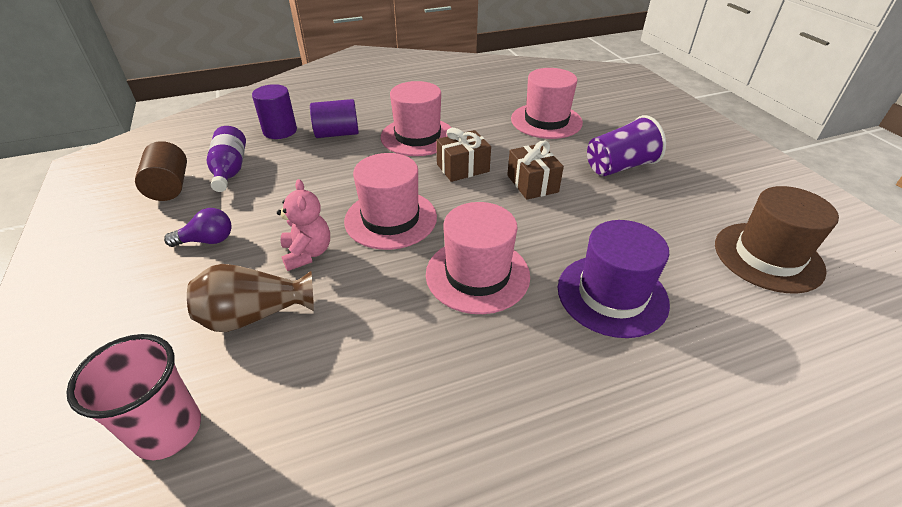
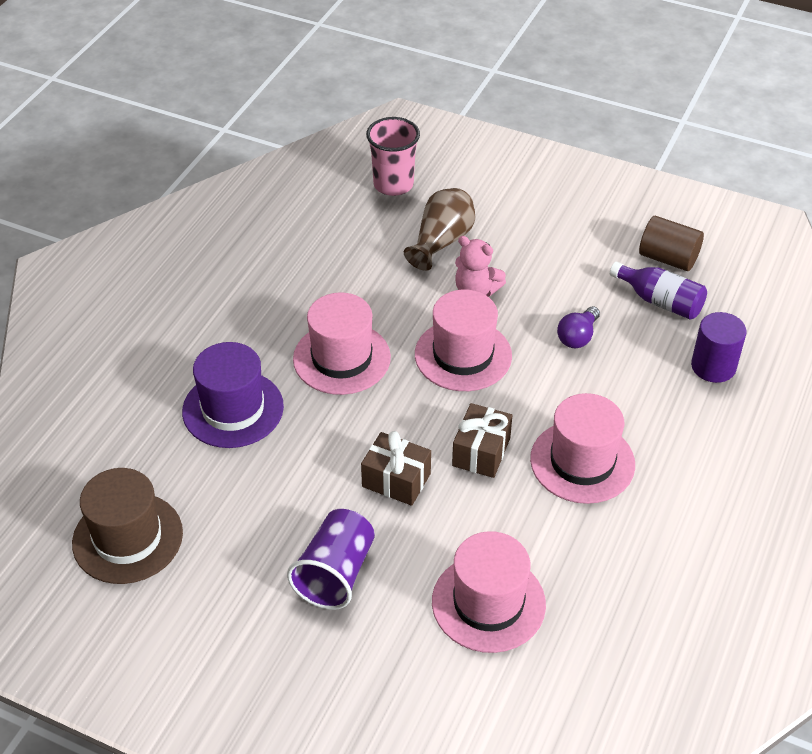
camera: 135 degrees right, 5 degrees up
purple light bulb [164,208,232,247] -> purple light bulb moved to [557,306,600,348]
purple cylinder [310,99,359,138] -> none

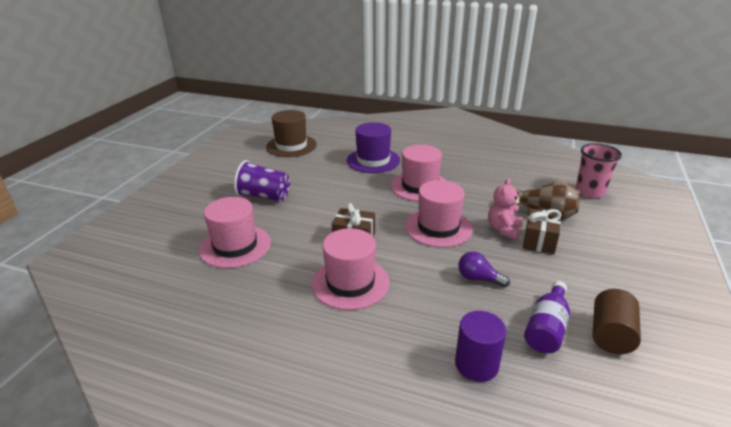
camera: 85 degrees right, 15 degrees down
brown gift [361,431,431,506] -> brown gift moved to [523,208,561,254]

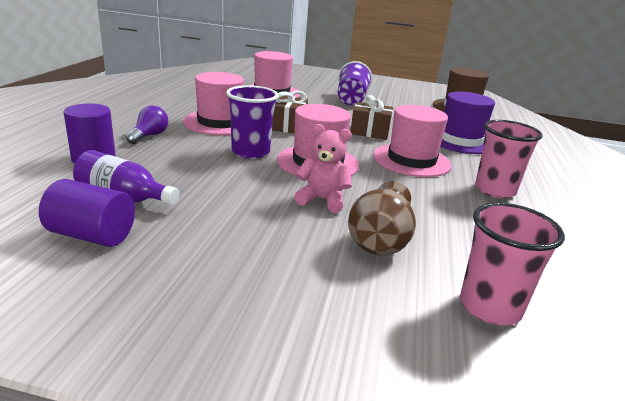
camera: 80 degrees right, 5 degrees down
purple light bulb [459,251,510,288] -> purple light bulb moved to [126,105,168,144]
brown gift [523,208,561,254] -> brown gift moved to [350,95,393,140]
brown cylinder [593,289,641,354] -> purple cylinder [39,179,135,247]
none -> purple cup [226,85,278,159]
none -> pink cup [475,120,543,198]

